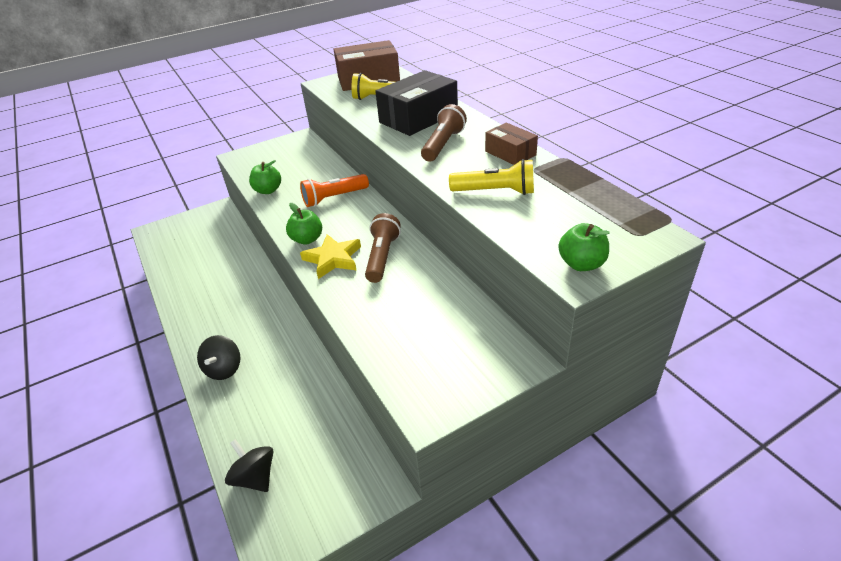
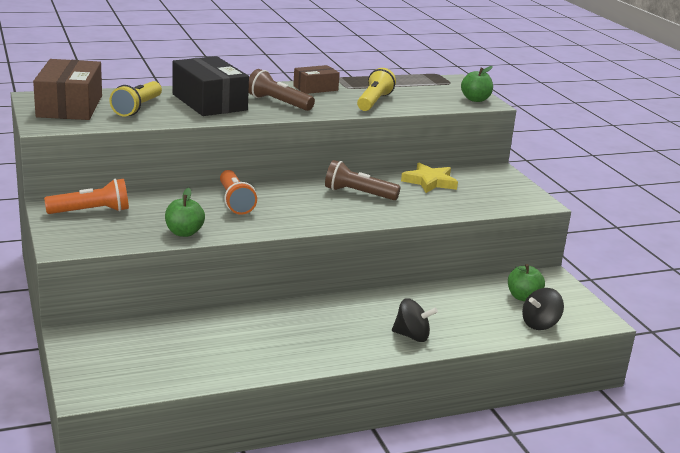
camera: 85 degrees left, 15 degrees down
green apple [286,203,322,245] -> green apple moved to [508,264,545,301]
yellow star [300,234,361,279] -> yellow star moved to [401,163,458,193]
none -> orange flashlight [44,179,129,214]

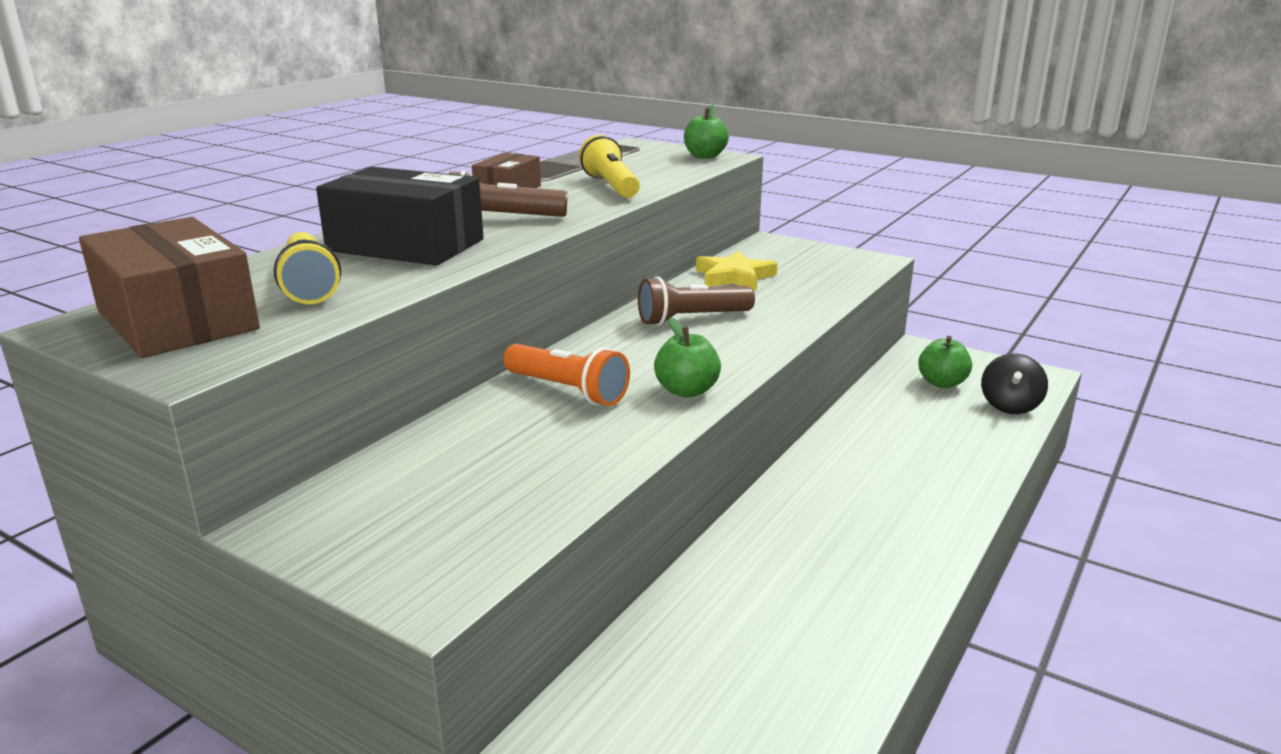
camera: 35 degrees left, 0 degrees up
orange flashlight [44,179,129,214] -> none
green apple [165,188,205,237] -> green apple moved to [654,318,721,398]
black spinning top [392,298,438,342] -> none

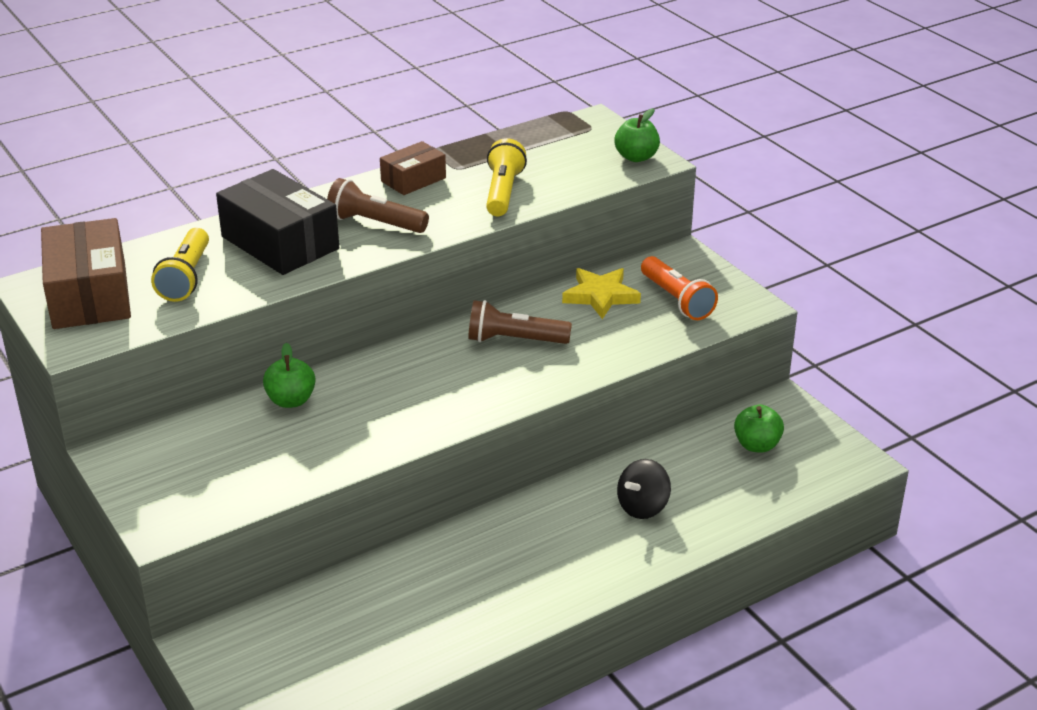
camera: 25 degrees right, 10 degrees up
orange flashlight [503,344,630,406] -> orange flashlight moved to [641,256,718,320]
green apple [654,318,721,398] -> green apple moved to [263,343,316,408]
black spinning top [981,353,1048,414] -> black spinning top moved to [617,459,671,519]

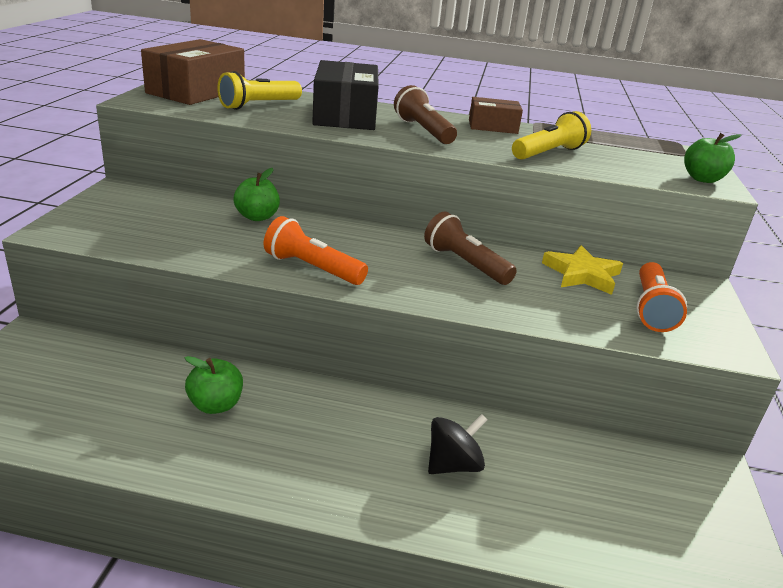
camera: 40 degrees right, 5 degrees down
black spinning top [617,459,671,519] -> black spinning top turned 150 degrees clockwise [428,414,488,474]
green apple [734,405,784,453] -> green apple moved to [185,356,243,414]
none -> orange flashlight [264,216,368,285]

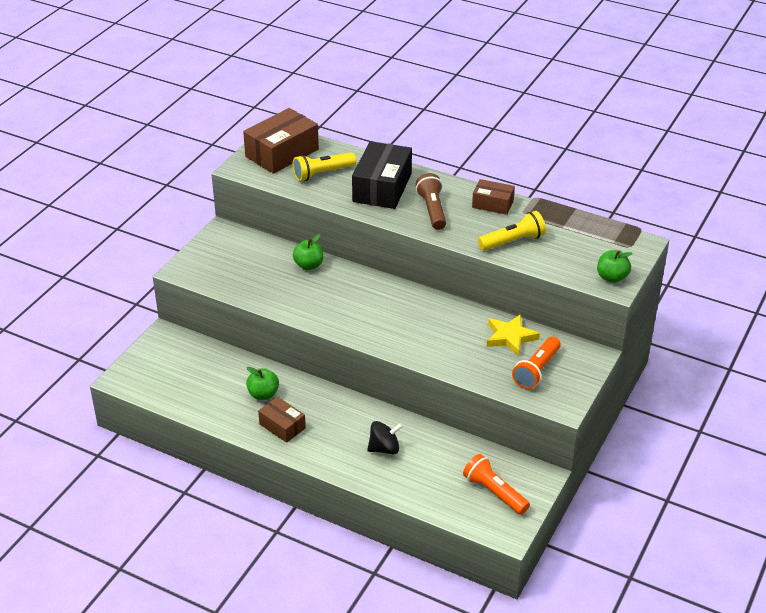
camera: 20 degrees right, 10 degrees up
orange flashlight [264,216,368,285] -> orange flashlight moved to [463,454,530,515]
brown flashlight [424,211,517,285] -> none
none -> brown box [258,397,306,443]

